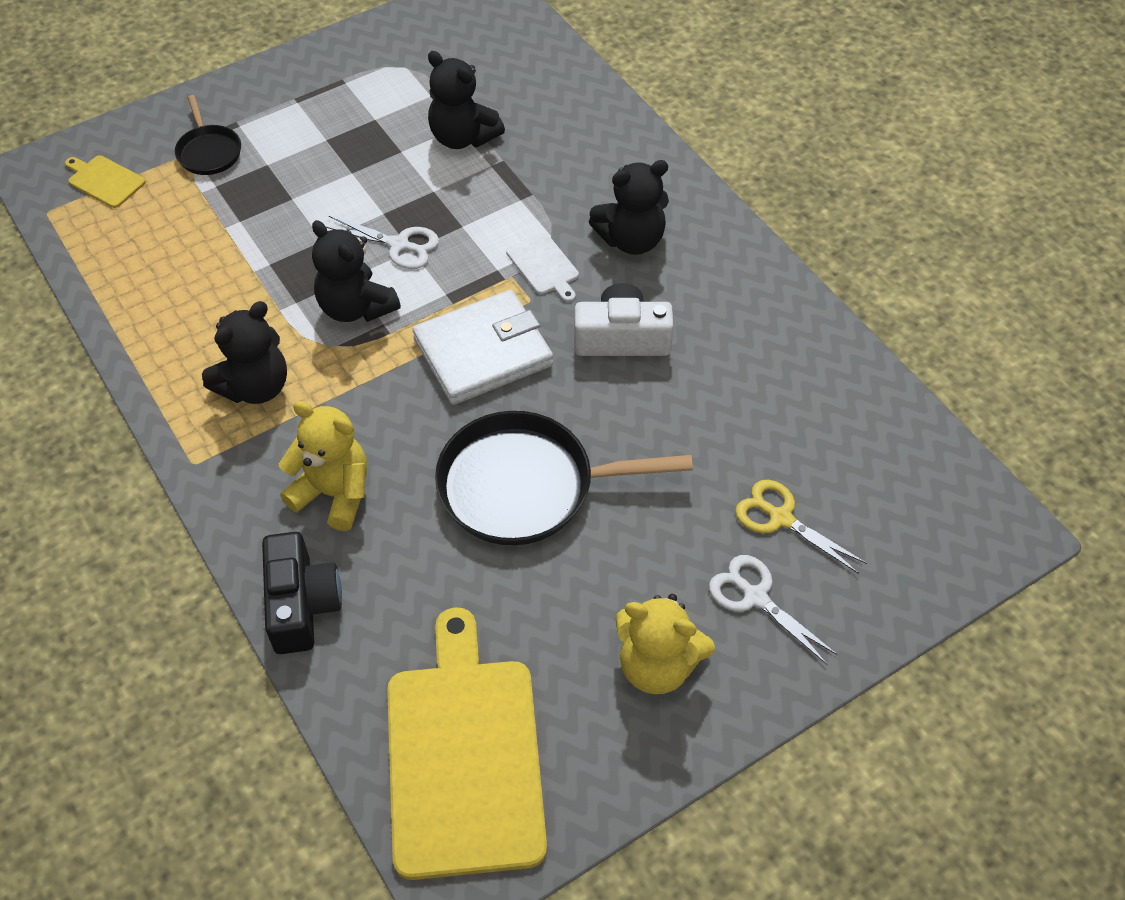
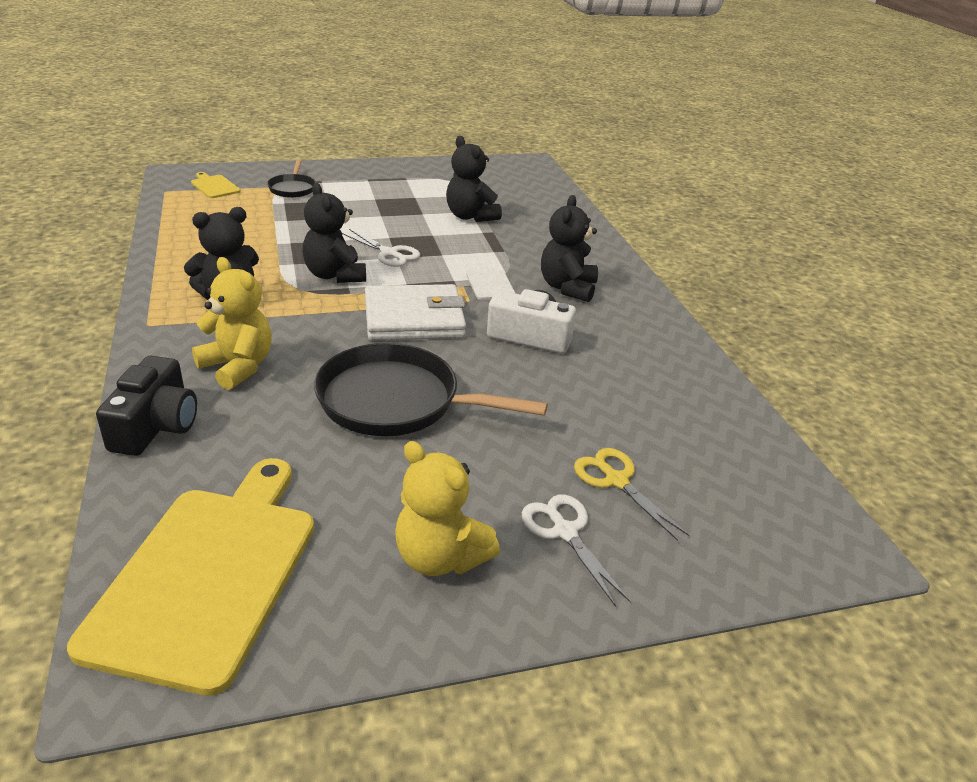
camera: 15 degrees right, 20 degrees down
black teddy bear [589,160,669,255] -> black teddy bear turned 105 degrees clockwise [541,195,598,302]

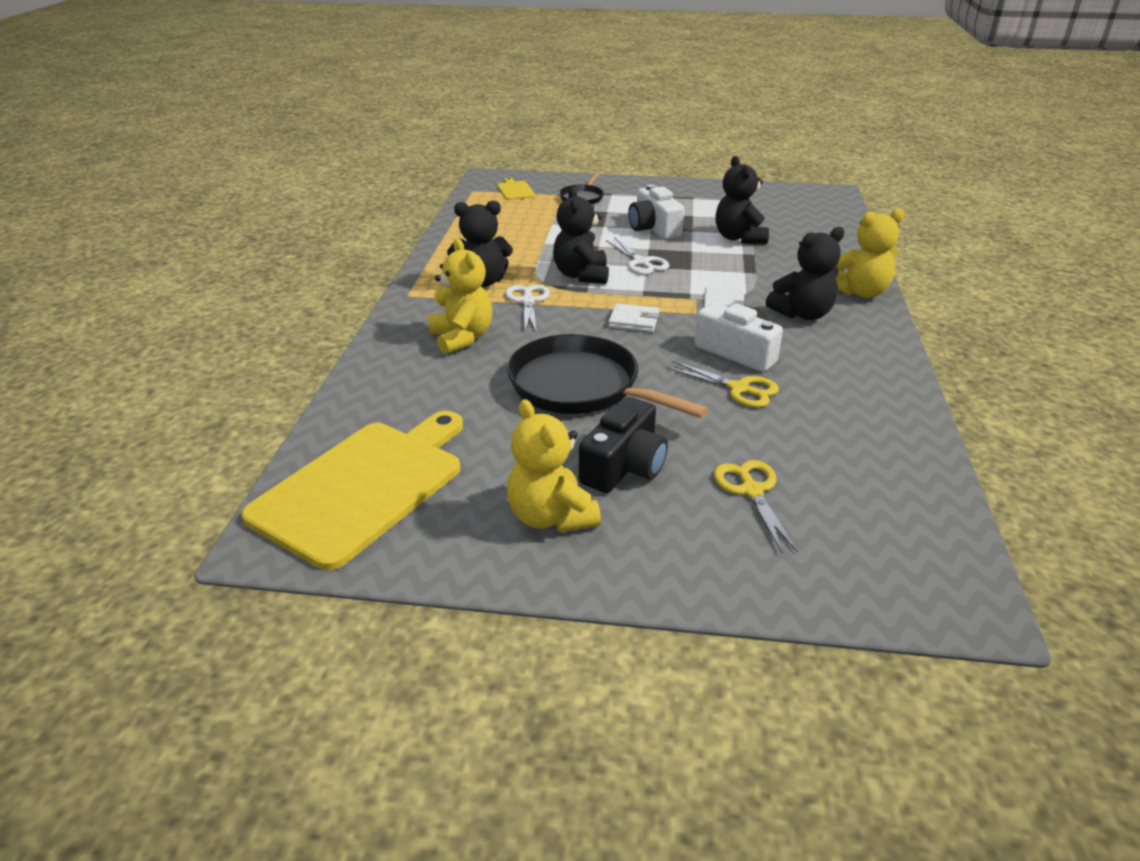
camera: 25 degrees right, 0 degrees up
black camera [96,356,197,456] -> black camera moved to [579,397,668,493]
white wallet [365,284,466,341] -> white wallet [608,303,659,332], size x0.50
white scissors [522,494,631,607] -> white scissors moved to [505,284,550,333]
black teddy bear [541,195,598,302] -> black teddy bear turned 150 degrees counterclockwise [766,227,845,320]
none -> white camera [628,184,685,239]
none -> yellow scissors [666,360,779,408]
none -> yellow teddy bear [836,209,905,298]

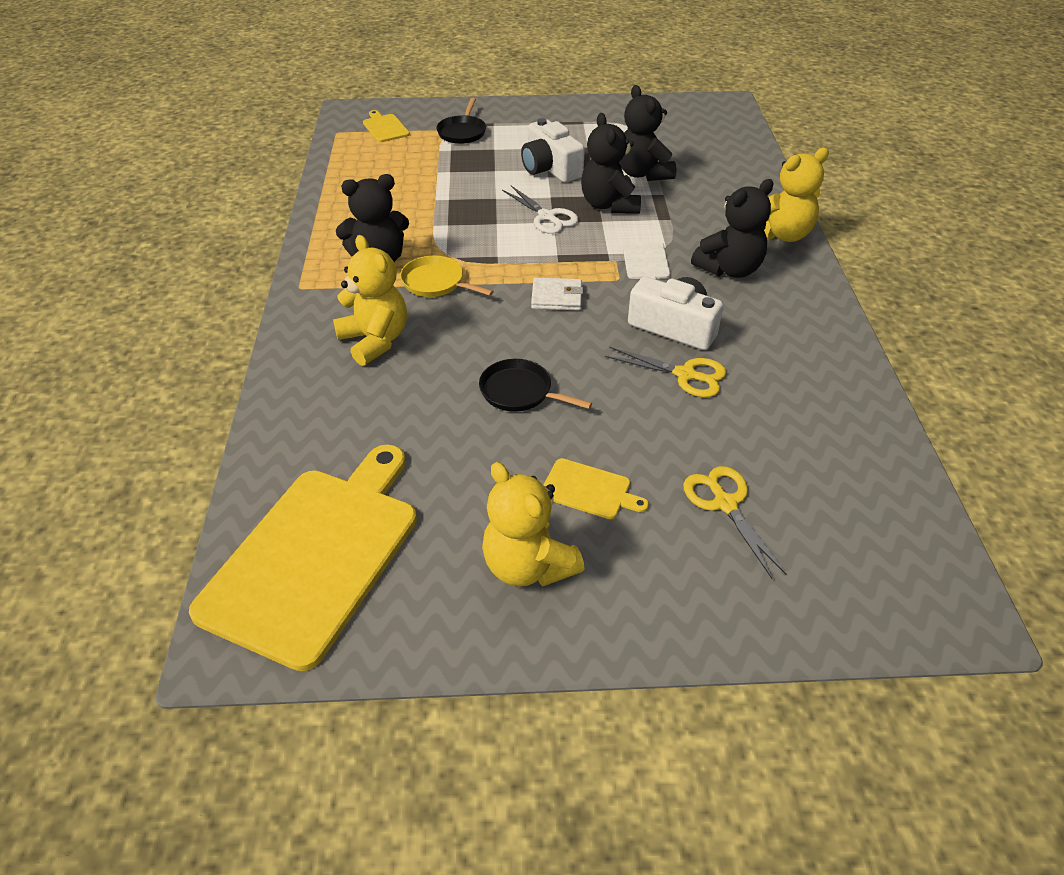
camera: 10 degrees left, 10 degrees up
white scissors [505,284,550,333] -> yellow pan [400,255,494,297]
black pan [507,334,709,418] -> black pan [479,359,592,412], size x0.51
black teddy bear [553,187,609,284] -> black teddy bear moved to [581,113,641,214]
black camera [579,397,668,493] -> yellow cutting board [544,458,649,519]

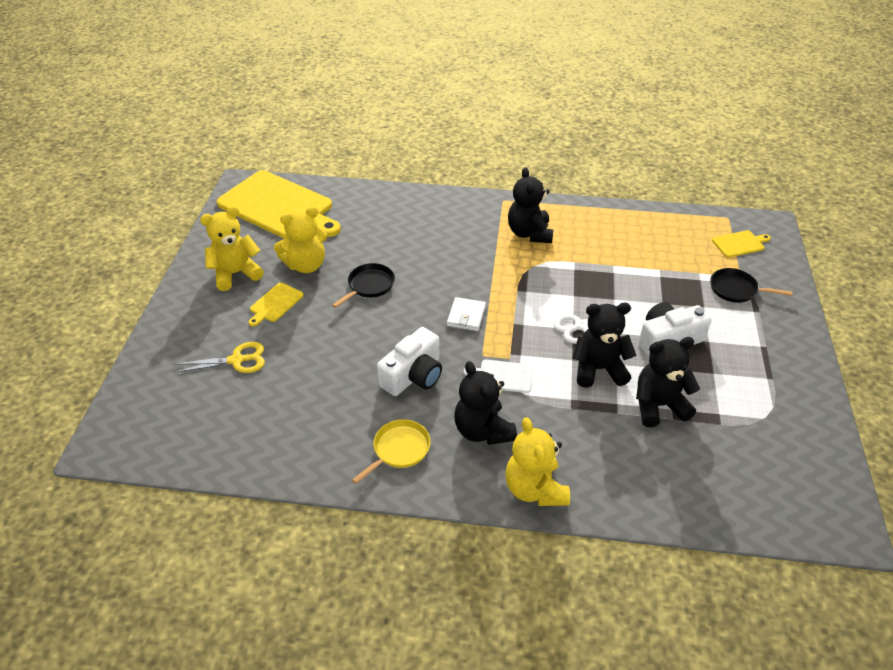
camera: 100 degrees right, 0 degrees up
yellow teddy bear [333,235,407,366] -> yellow teddy bear moved to [274,206,327,273]
yellow pan [400,255,494,297] -> yellow pan moved to [352,419,431,484]
yellow scissors [605,347,727,397] -> none

